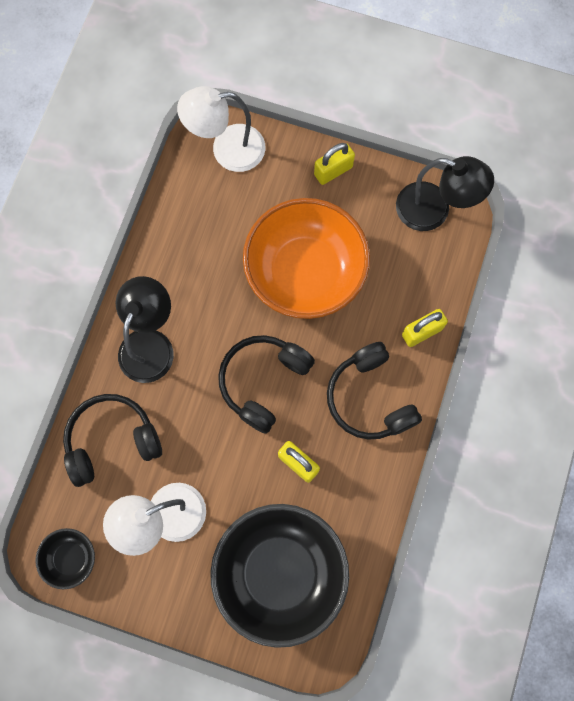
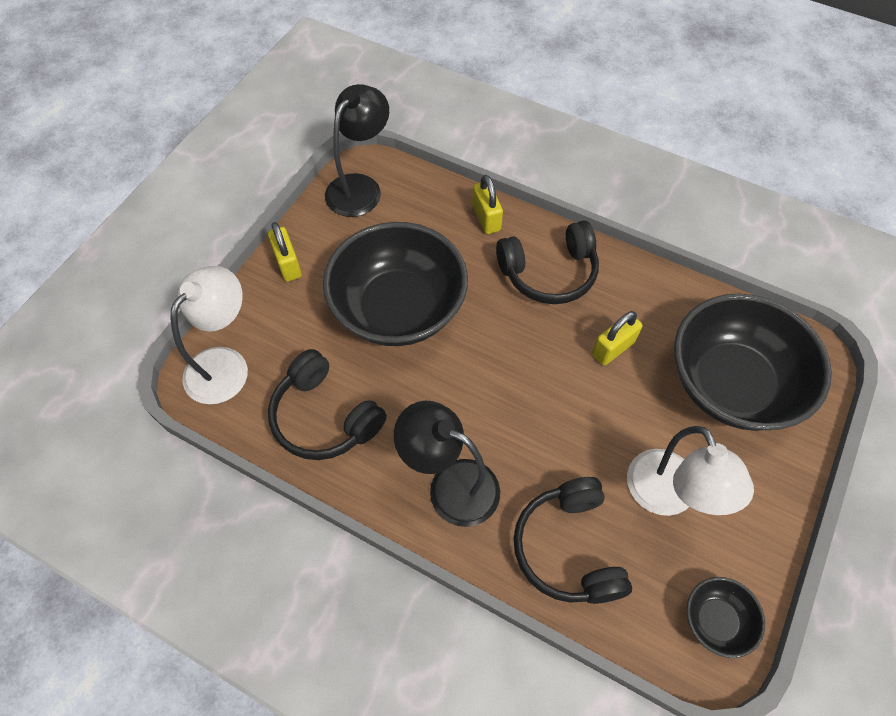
camera: 80 degrees left, 15 degrees down
white lamp [177,86,265,172] -> white lamp turned 150 degrees counterclockwise [171,266,248,404]
black headphones [218,335,315,434] -> black headphones moved to [268,349,387,460]
orange bowl [243,198,370,319] -> black bowl [323,222,468,346]

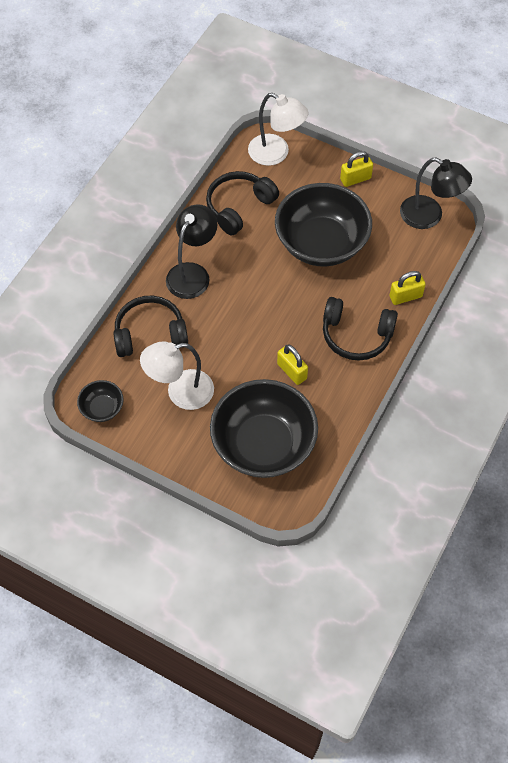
camera: 90 degrees right, 0 degrees up
black headphones [496,221,599,304] -> black headphones turned 60 degrees counterclockwise [323,297,398,361]

